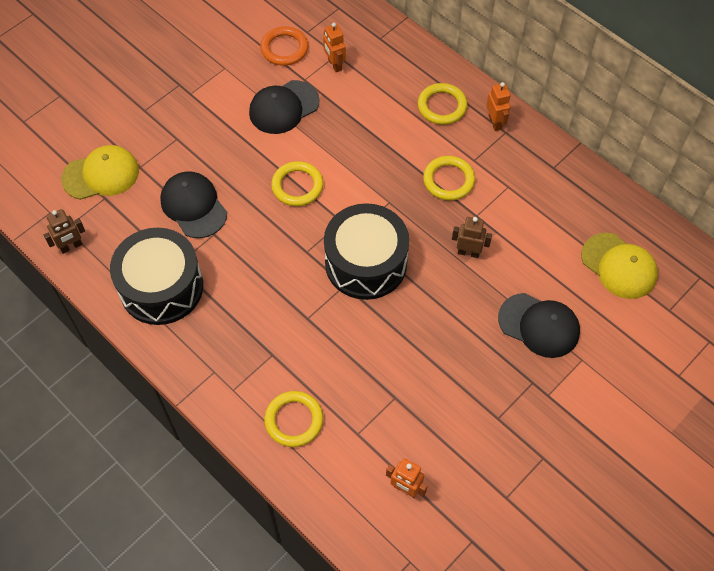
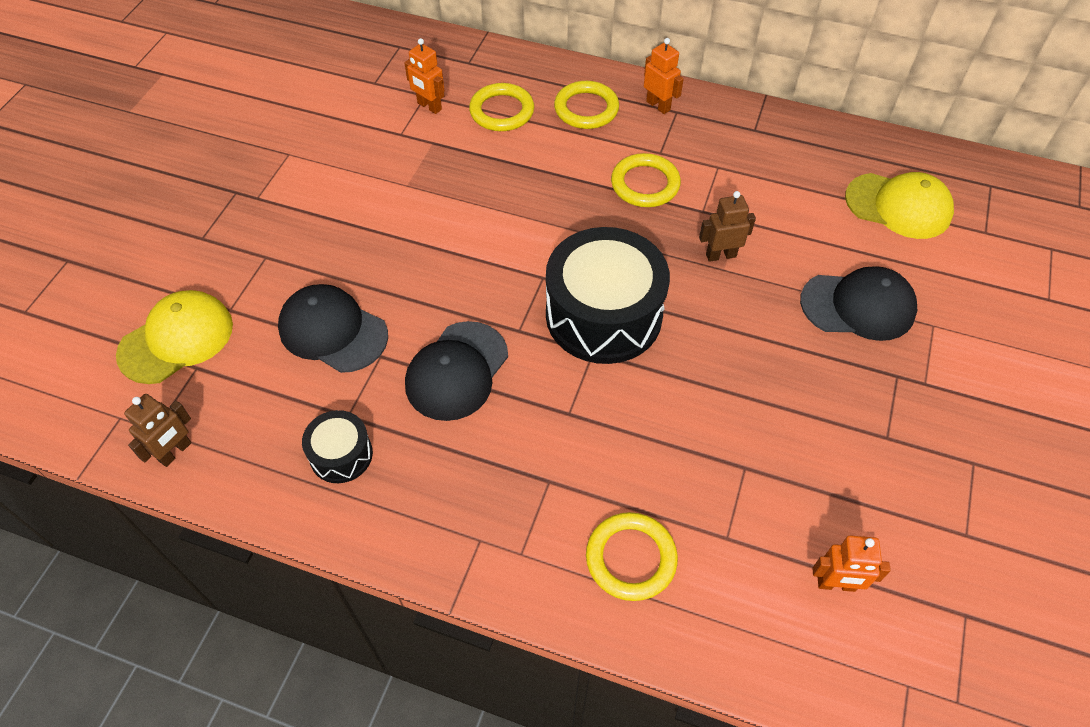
camera: 25 degrees left, 5 degrees down
black drum [110,228,203,325] -> black drum [302,410,373,483], size x0.48
black cap [249,80,320,134] -> black cap moved to [405,321,508,421]
orange ring [260,26,308,66] -> none
yellow ring [271,161,323,206] -> yellow ring moved to [469,83,534,131]

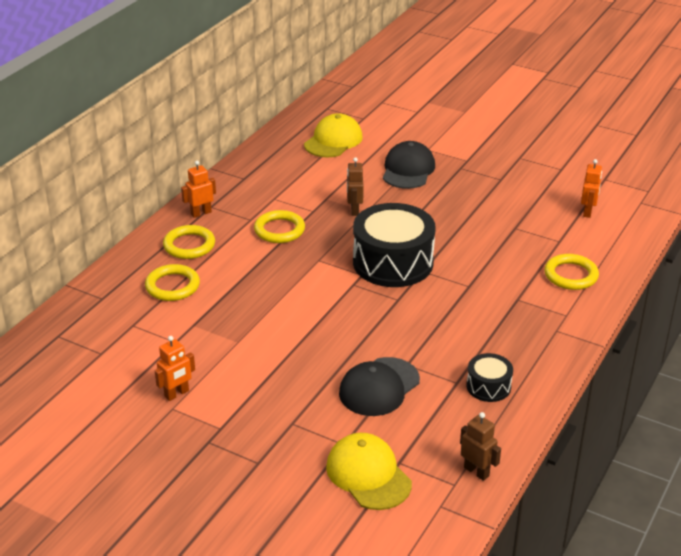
camera: 80 degrees left, 20 degrees down
orange robot [404,38,445,114] -> orange robot moved to [155,336,195,401]
black cap [405,321,508,421] -> none

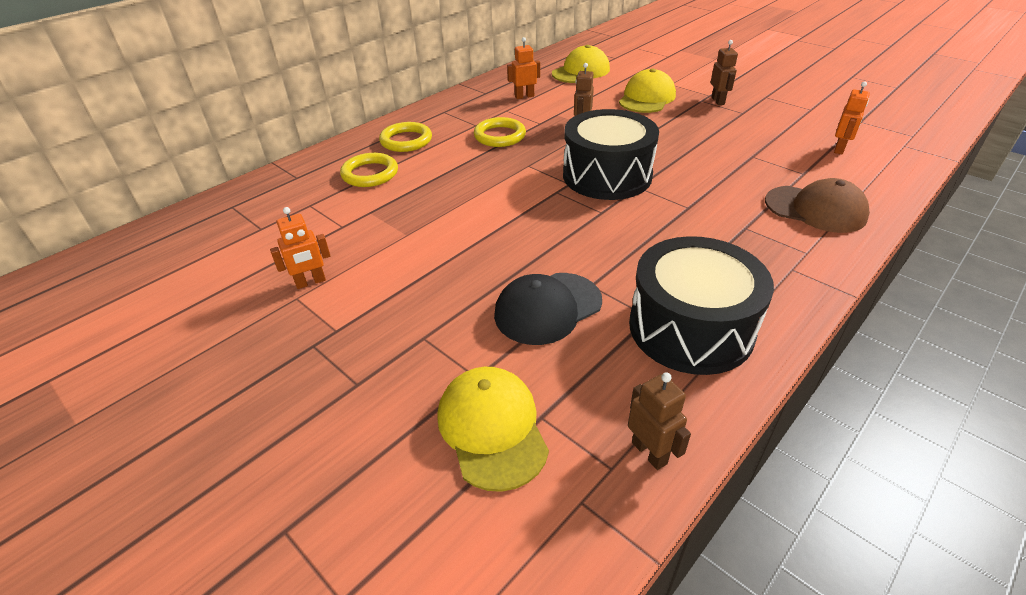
camera: 15 degrees right, 5 degrees up
orange robot [181,161,216,218] -> orange robot moved to [507,37,540,99]
black cap [383,141,435,189] -> yellow cap [619,68,676,113]
black drum [466,353,513,402] -> black drum [629,236,774,375], size x2.06
yellow ring [544,254,599,290] -> brown cap [765,178,870,233]
none -> brown robot [711,40,738,105]

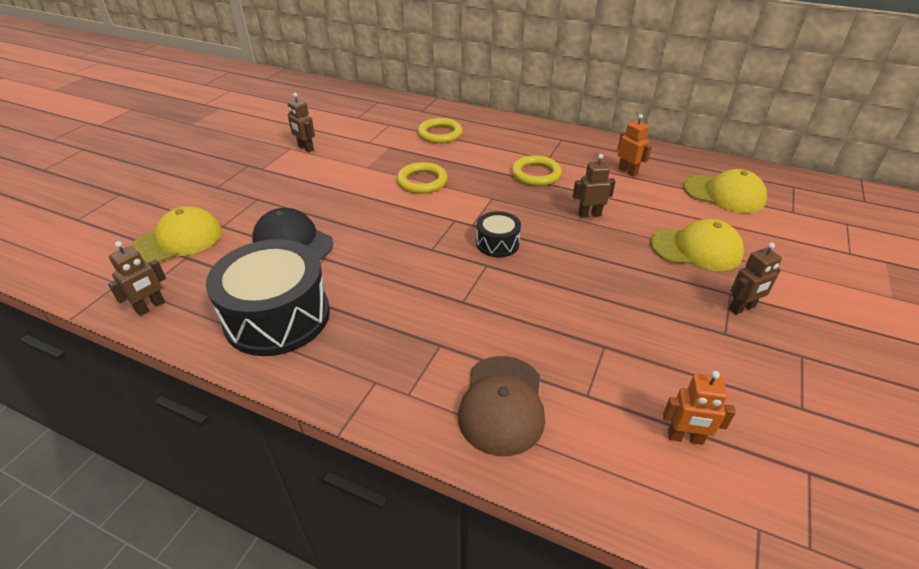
camera: 70 degrees right, 0 degrees up
orange robot [270,207,330,289] -> brown robot [288,93,315,152]
yellow ring [379,122,432,152] -> yellow ring moved to [397,162,448,194]
black drum [563,109,659,200] -> black drum [476,211,521,257], size x0.48

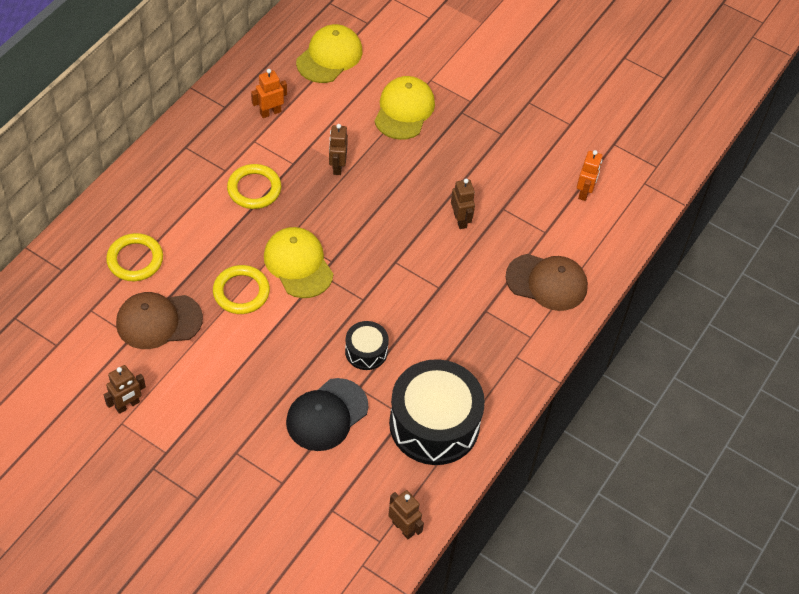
camera: 85 degrees left, 15 degrees up
yellow cap [130,206,222,263] -> yellow cap moved to [264,227,333,298]
black drum [476,211,521,257] -> black drum moved to [345,321,389,370]
brown robot [729,242,782,315] -> brown robot moved to [451,179,475,229]
none -> brown cap [116,292,203,349]

